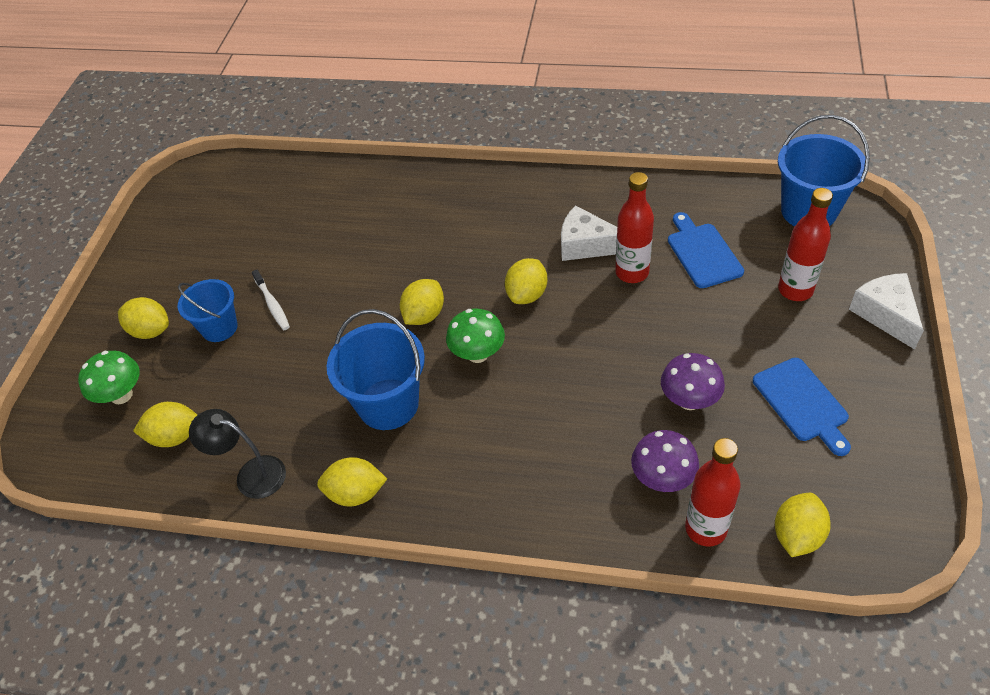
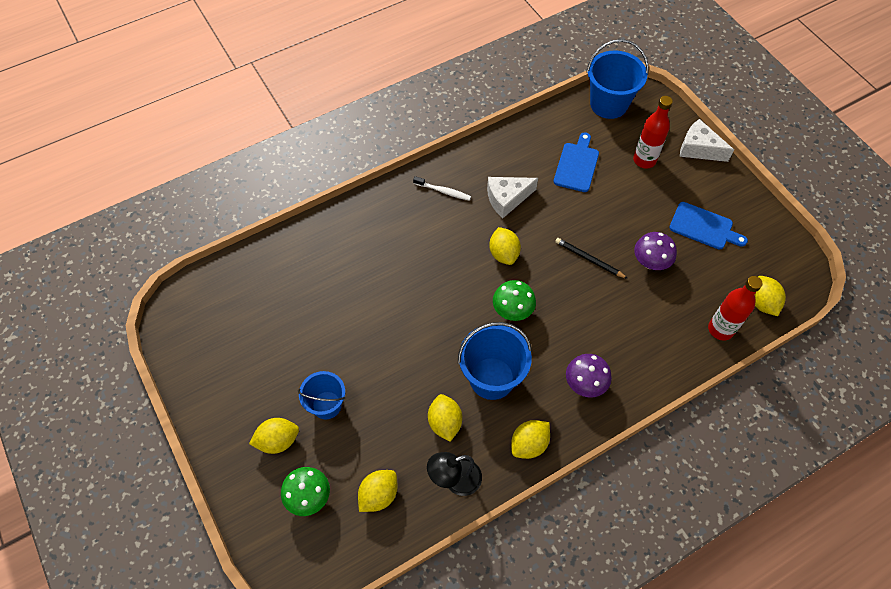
camera: 45 degrees left, 10 degrees up
white toothbrush [252,269,290,330] -> white toothbrush moved to [413,176,471,201]
yellow lemon [400,279,444,325] -> yellow lemon moved to [428,394,462,442]
red bottle [615,172,654,283] -> none
purple mushroom [631,430,699,492] -> purple mushroom moved to [566,354,612,397]
blue cutting board [668,212,744,288] -> blue cutting board turned 75 degrees clockwise [554,132,599,192]
none -> black pencil [555,238,628,279]

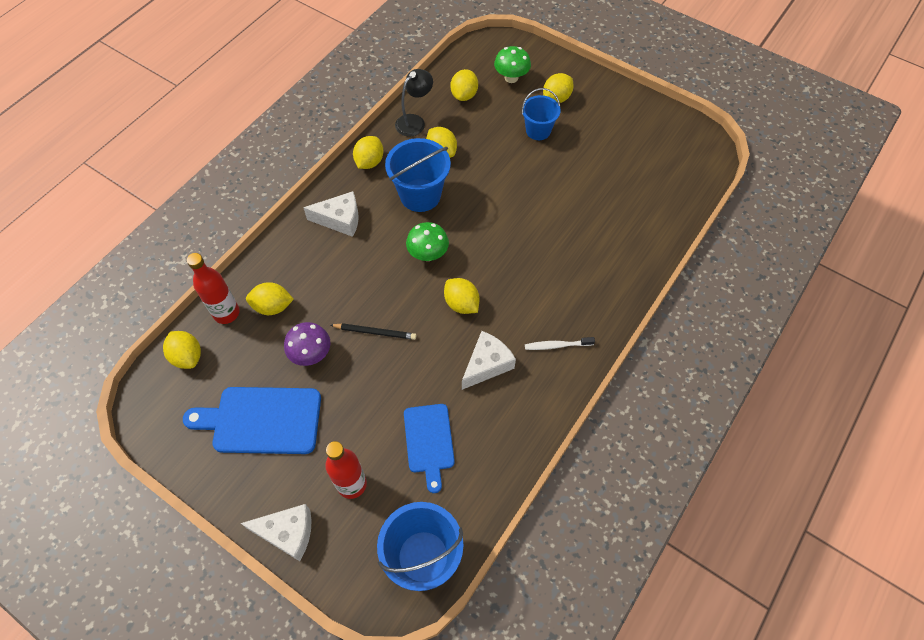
camera: 155 degrees right, 0 degrees up
purple mushroom [566,354,612,397] -> white cheese [303,191,359,237]
blue cutting board [669,202,748,249] -> blue cutting board [183,387,321,454], size x1.52
none -> yellow lemon [246,282,294,315]

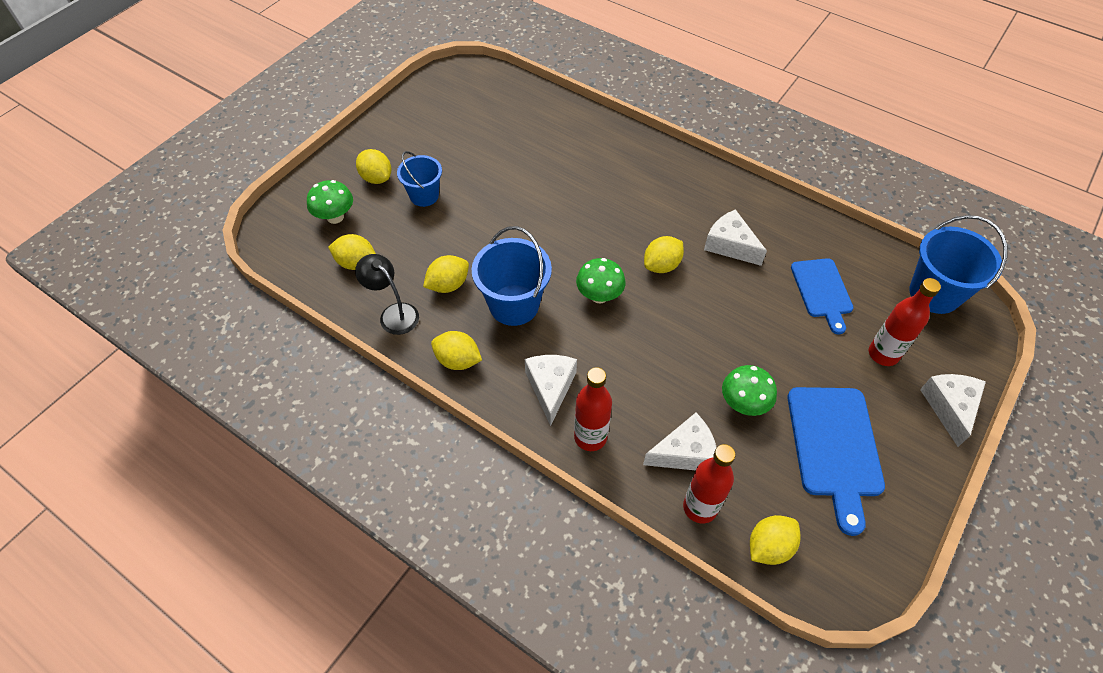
camera: 90 degrees left, 5 degrees down
yellow lemon [246,282,294,315] -> white cheese [643,413,717,470]
purple mushroom [284,322,330,366] -> green mushroom [722,365,777,416]
black pencil [331,323,416,340] -> none
blue cutting board [404,404,455,493] -> blue cutting board turned 90 degrees clockwise [791,258,854,334]
white toothbrush [525,337,595,350] -> none
none -> red bottle [574,367,612,451]

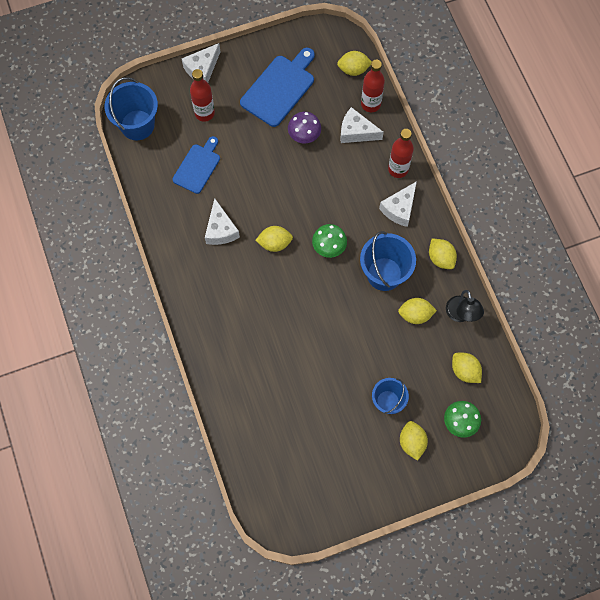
camera: 145 degrees left, 15 degrees up
green mushroom [722,365,777,416] -> purple mushroom [288,112,321,143]

